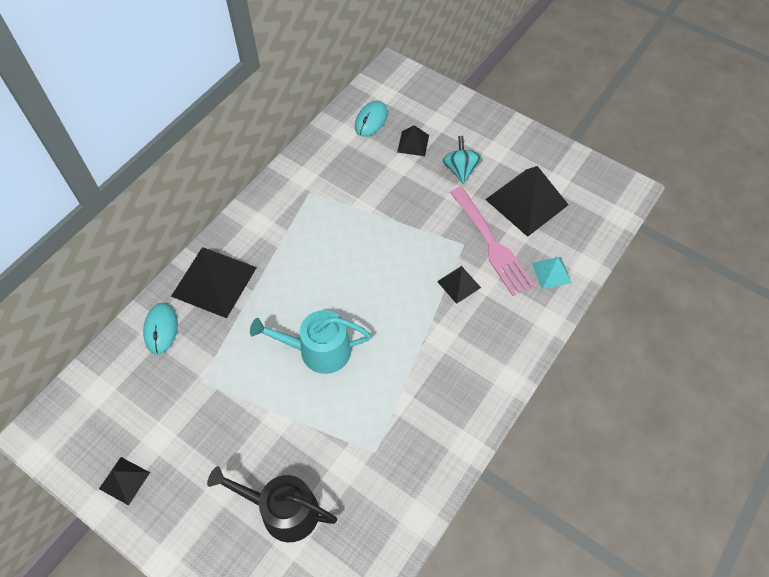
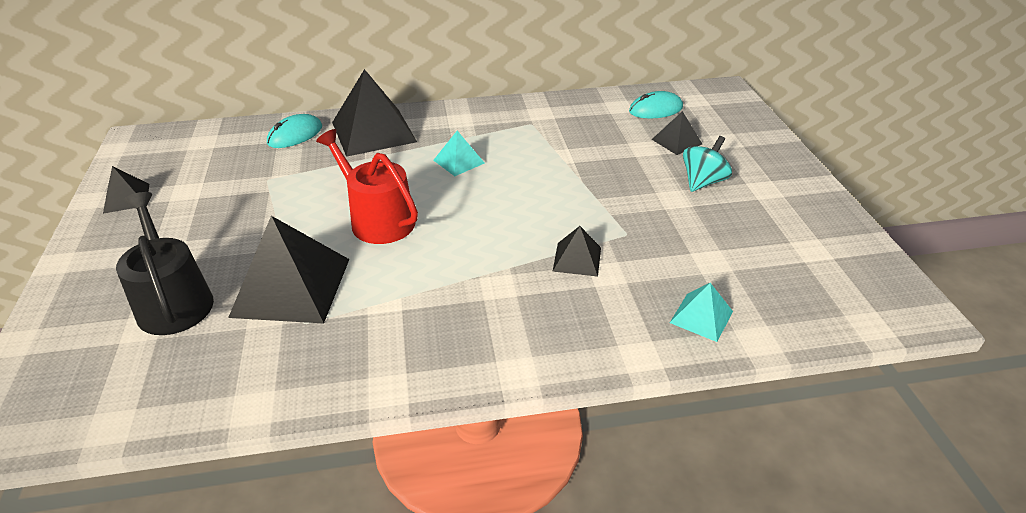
camera: 45 degrees right, 20 degrees down
turquoise watering can [250,310,371,374] -> red watering can [316,129,418,244]
pink fork [450,186,535,296] -> none
black pyramid [485,166,569,237] -> black pyramid moved to [228,216,349,324]
none -> turquoise pyramid [433,131,485,176]

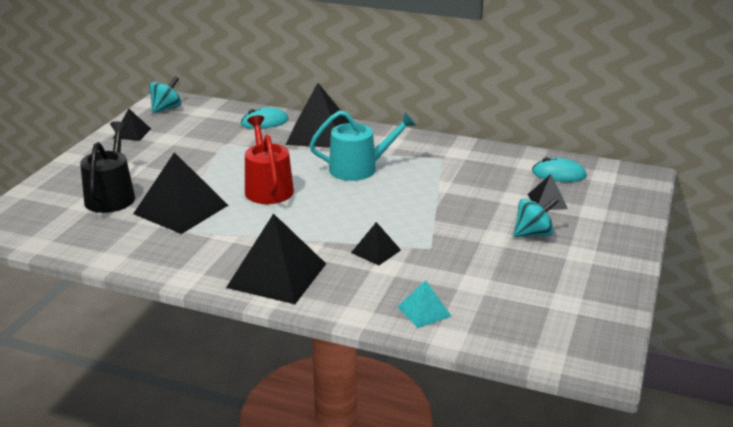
camera: 30 degrees right, 10 degrees down
turquoise pyramid [433,131,485,176] -> turquoise watering can [309,110,416,181]
none -> turquoise spinning top [149,76,181,113]
none -> black pyramid [226,213,326,304]

